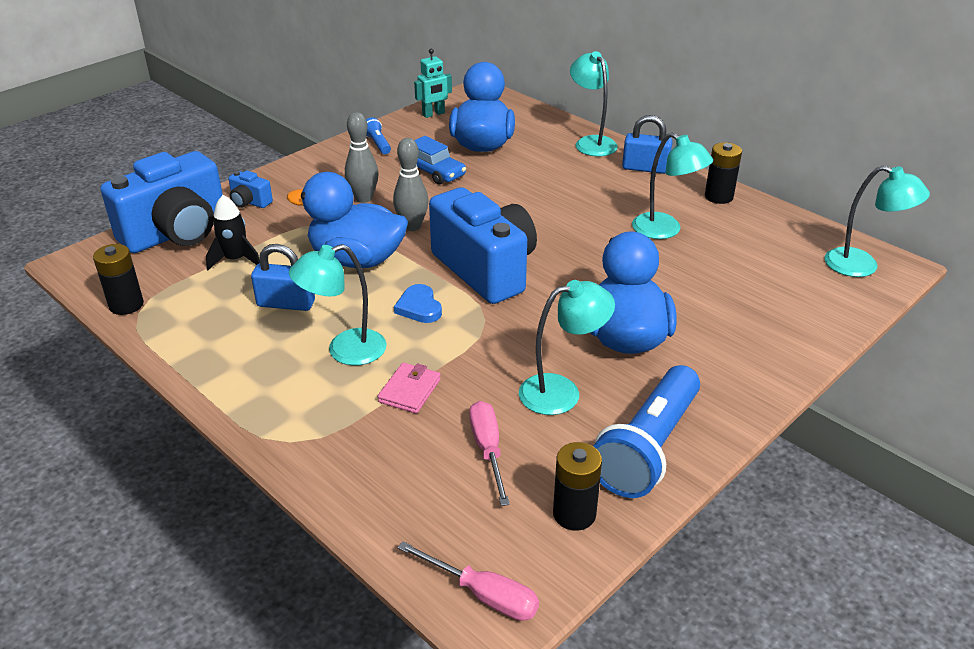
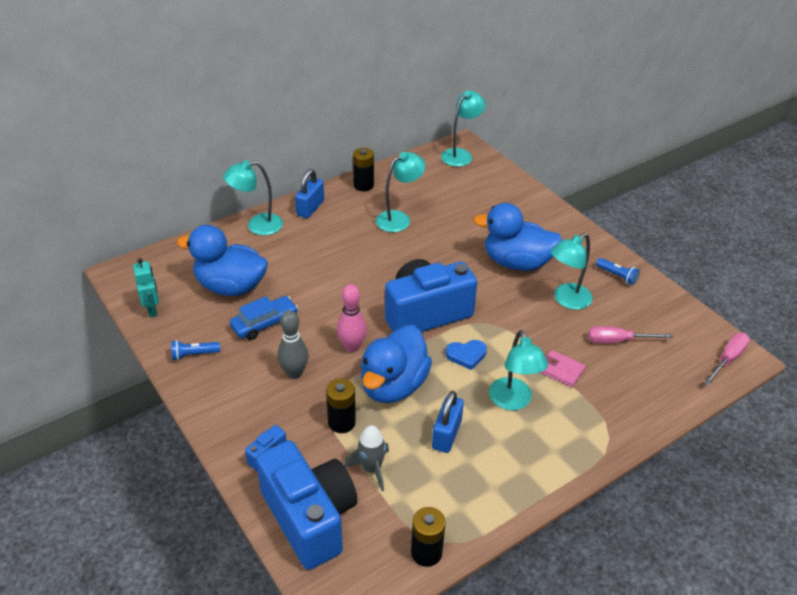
camera: 80 degrees left, 5 degrees up
black rocket [206,195,260,270] -> grey rocket [344,425,389,491]
grey bowling pin [393,138,429,231] -> pink bowling pin [337,284,367,352]
turquoise lamp [519,280,615,415] -> turquoise lamp turned 120 degrees counterclockwise [550,233,593,310]
black battery [553,442,602,531] -> black battery moved to [326,379,356,433]
blue flashlight [593,365,700,498] -> blue flashlight [596,258,640,285], size x0.44

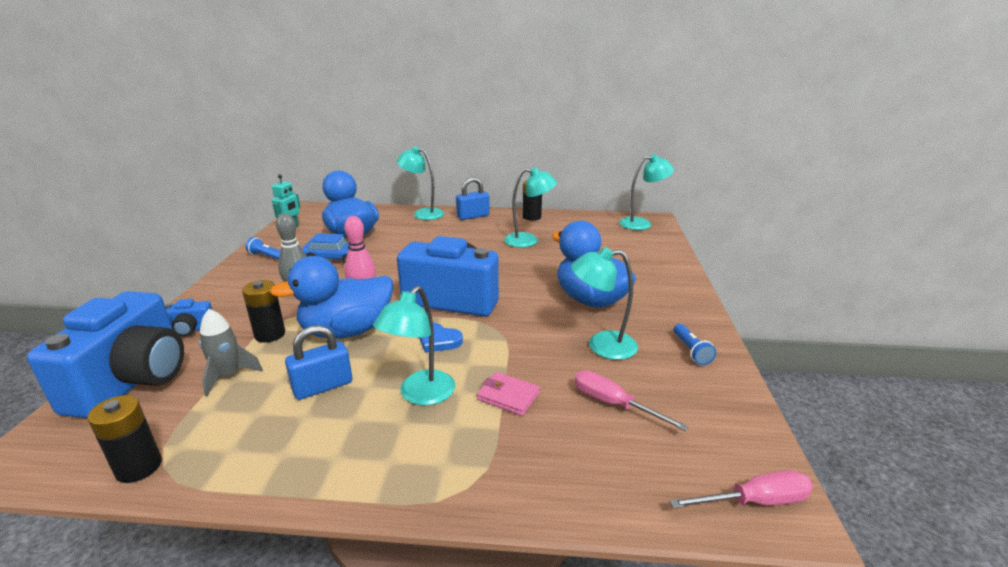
camera: 40 degrees right, 15 degrees down
pink wallet [540,350,586,388] -> pink wallet turned 45 degrees counterclockwise [477,372,540,416]

